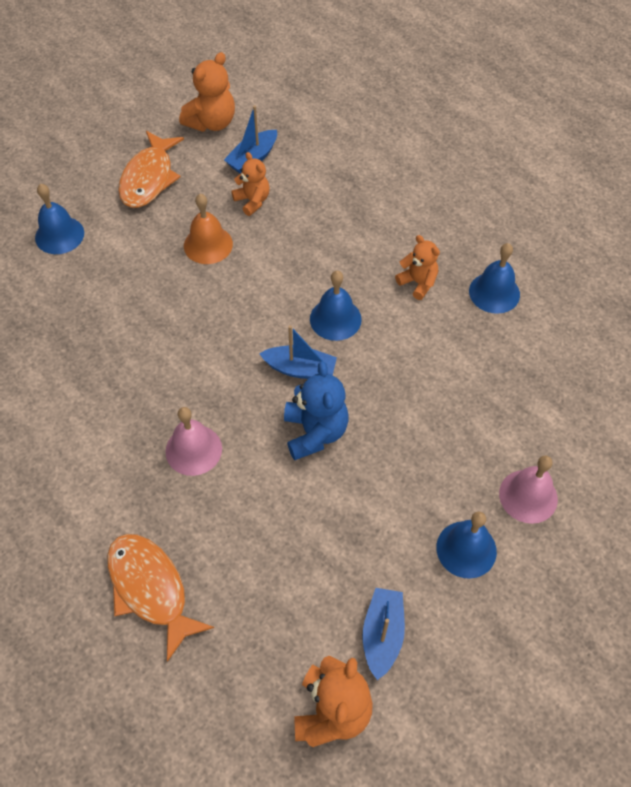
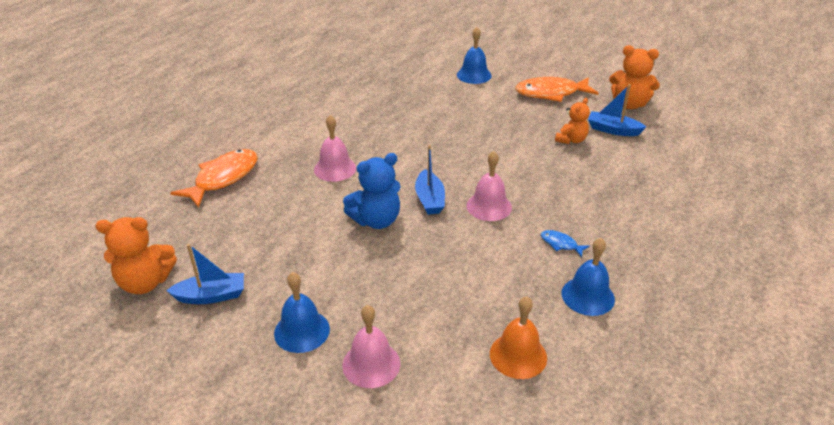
camera: 70 degrees right, 20 degrees down
orange bell [184,194,233,264] -> orange bell moved to [490,296,547,379]
blue bell [310,271,362,341] -> pink bell [466,151,512,221]
orange teddy bear [395,235,440,300] -> blue fish [541,230,590,257]

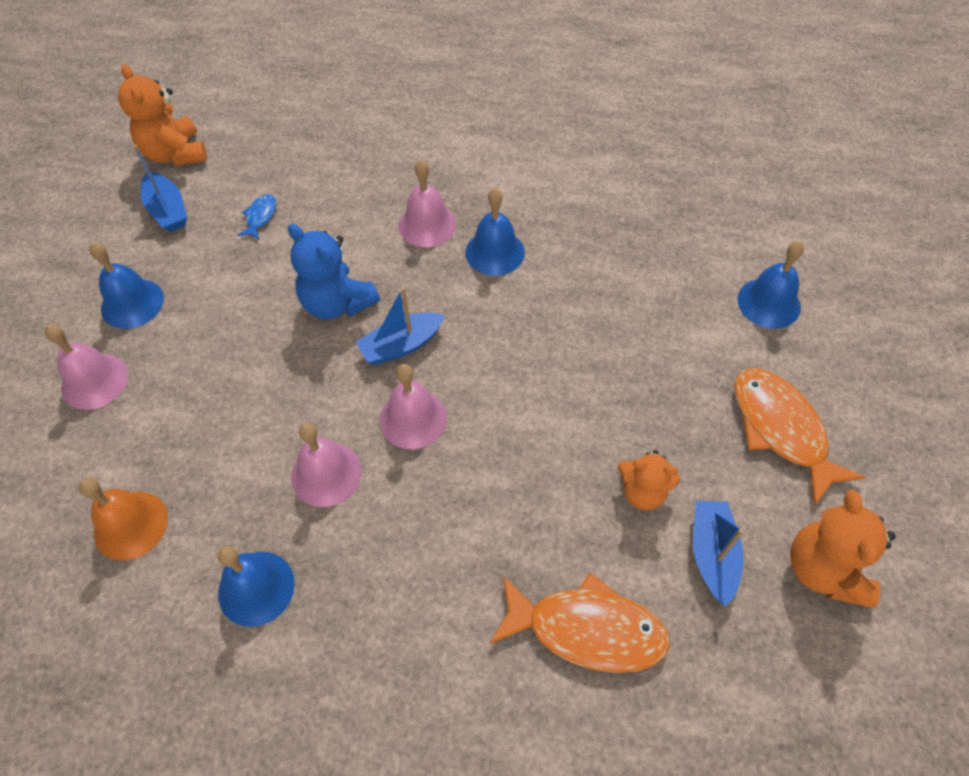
camera: 70 degrees right, 20 degrees up
orange fish [170,149,258,208] -> orange fish moved to [490,572,670,673]
blue fish [541,230,590,257] -> blue fish moved to [238,194,276,240]
none -> pink bell [291,423,362,507]
none -> blue bell [465,188,525,276]

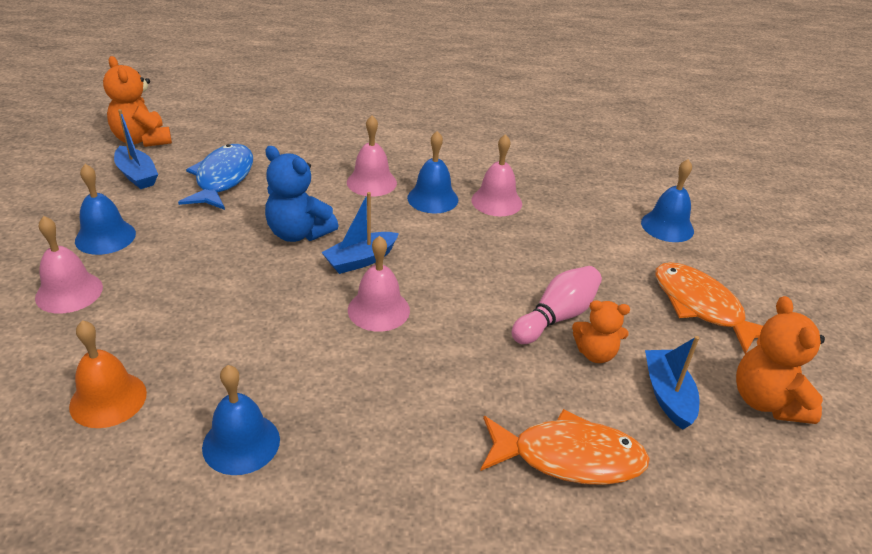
camera: 10 degrees left, 20 degrees down
blue fish [238,194,276,240] -> blue fish [178,144,253,210], size x2.19
pink bell [291,423,362,507] -> pink bell moved to [471,134,522,216]
none -> pink bowling pin [512,266,602,344]

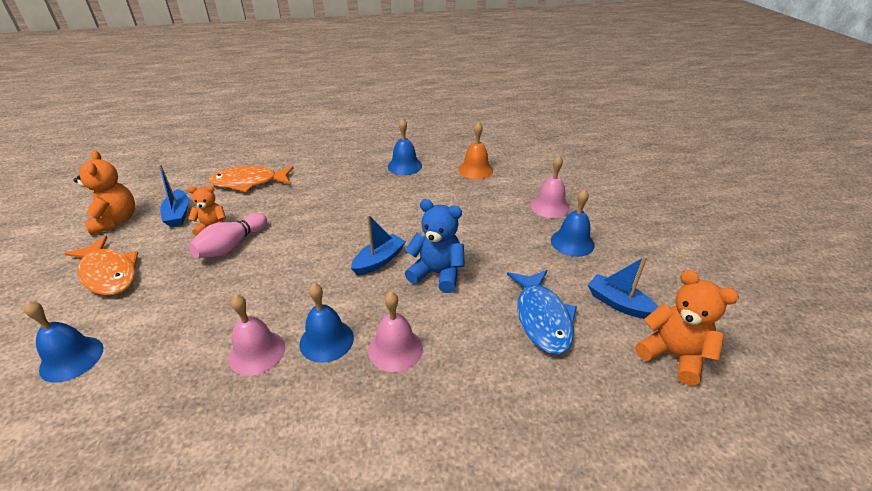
camera: 170 degrees right, 0 degrees up
pink bell [348,236,410,332] -> none

